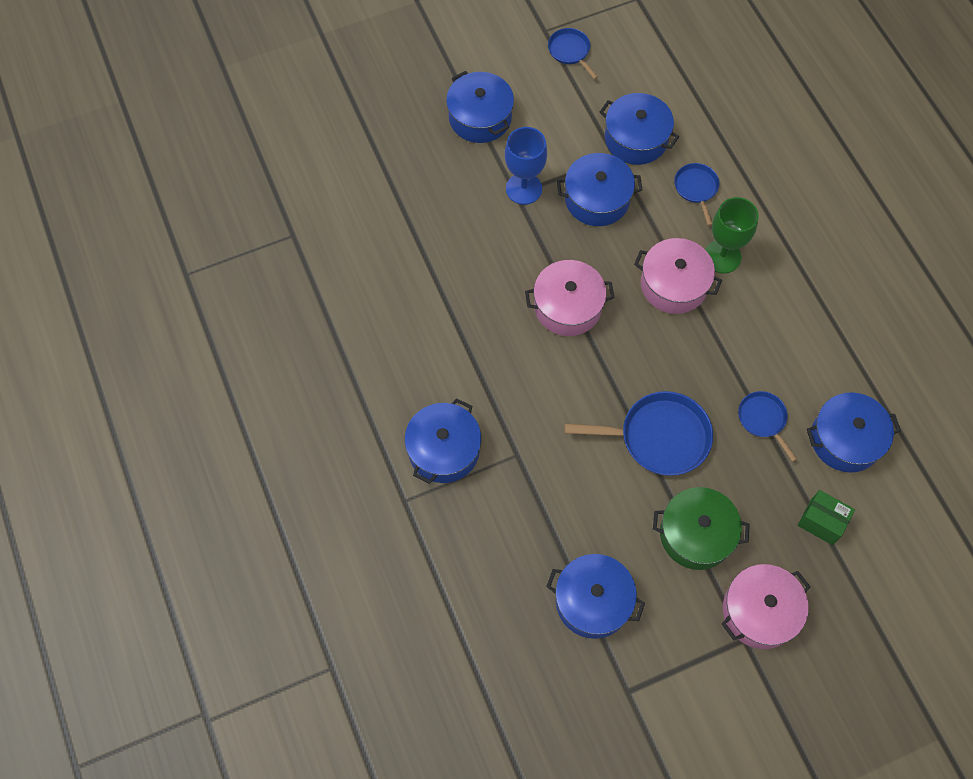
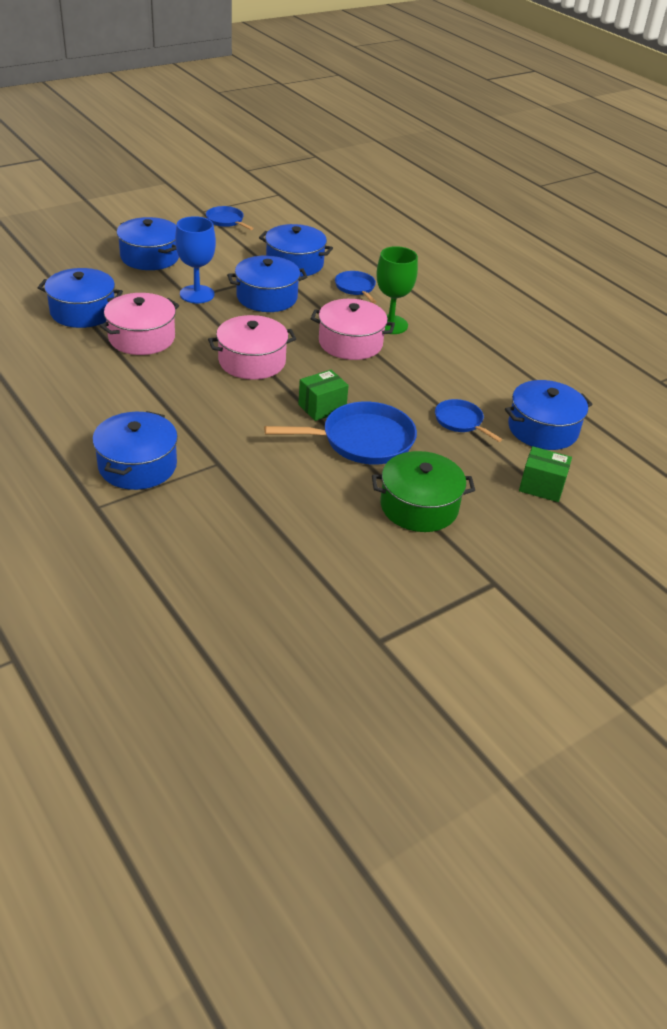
camera: 15 degrees left, 25 degrees down
blue pot [546,554,645,639] -> blue pot moved to [38,268,123,328]
pink pot [722,564,811,649] -> pink pot moved to [100,293,179,355]
none -> green box [298,370,349,421]

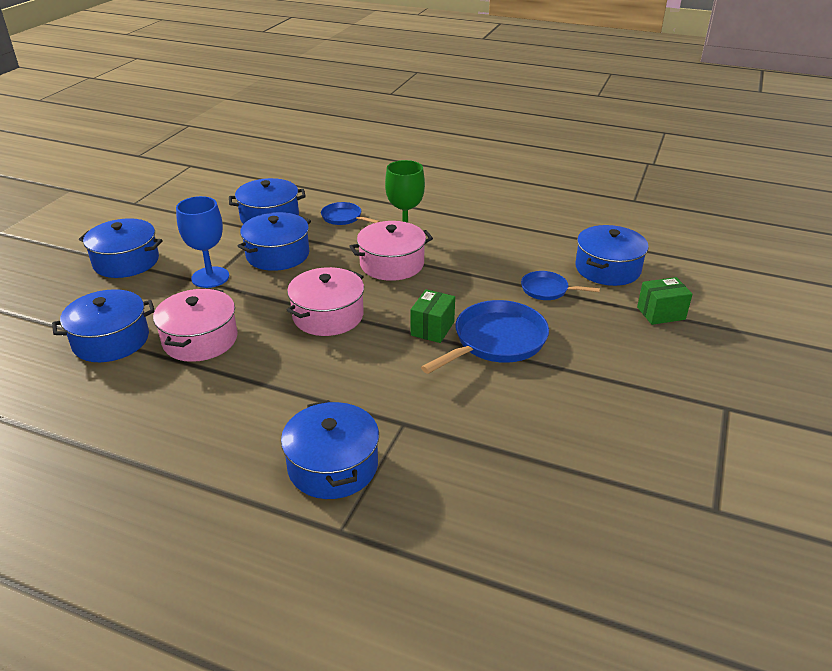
camera: 30 degrees left, 5 degrees down
blue pan [206,206,254,230] -> none
green pot [372,451,475,532] -> none

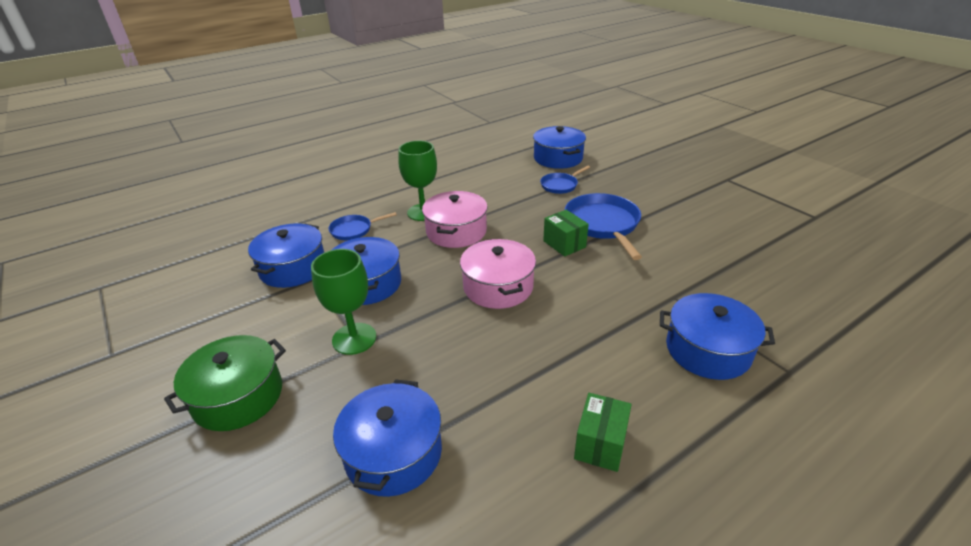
camera: 55 degrees left, 0 degrees up
blue pot [79,218,163,278] -> green pot [164,335,286,431]
pink pot [153,288,238,362] -> none
blue goblet [176,196,229,288] -> green goblet [311,249,376,355]
green box [637,277,693,325] -> green box moved to [574,393,632,472]

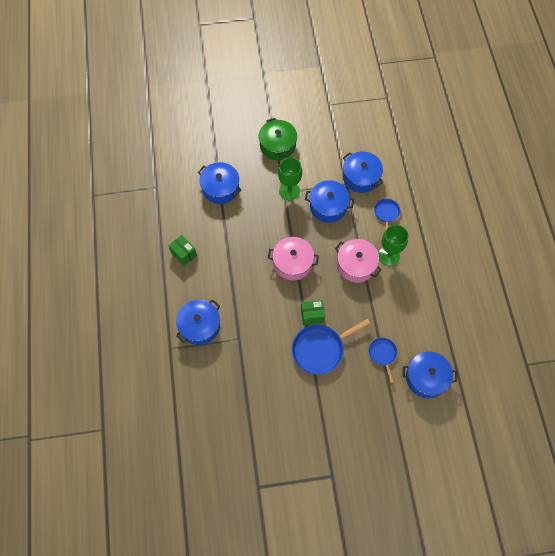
camera: 115 degrees right, 30 degrees up
blue pan [564,193,642,260] -> blue pan turned 135 degrees clockwise [292,319,371,375]

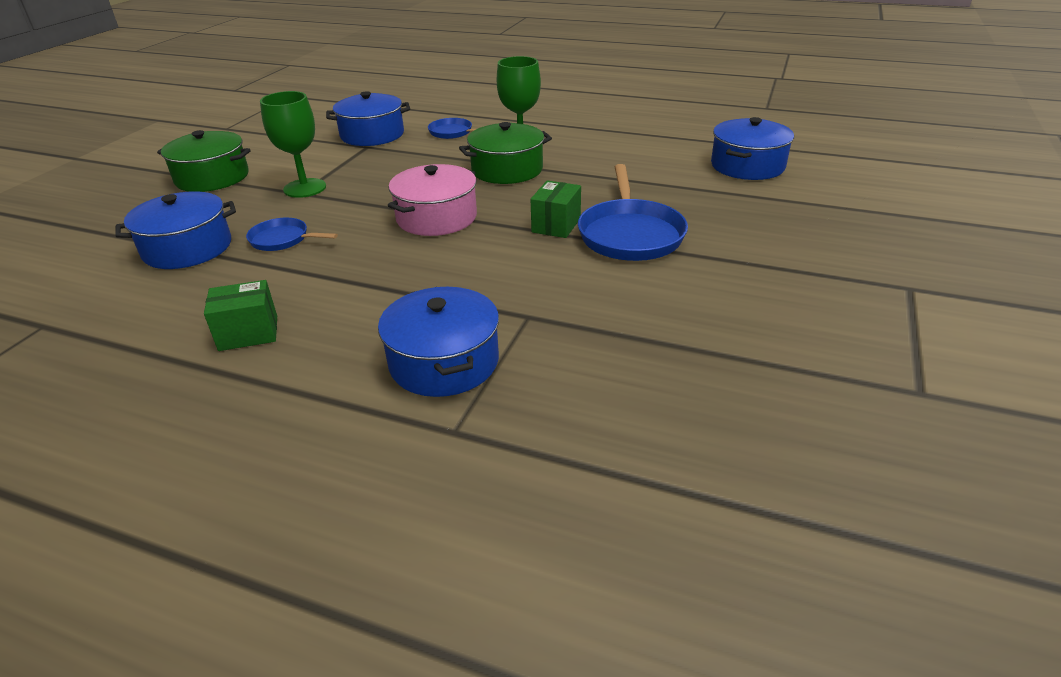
camera: 60 degrees left, 30 degrees down
blue pot [305,180,354,223] -> none
pink pot [335,239,382,283] -> green pot [459,122,552,184]
blue pan [369,338,397,383] -> blue pan moved to [246,218,338,251]

